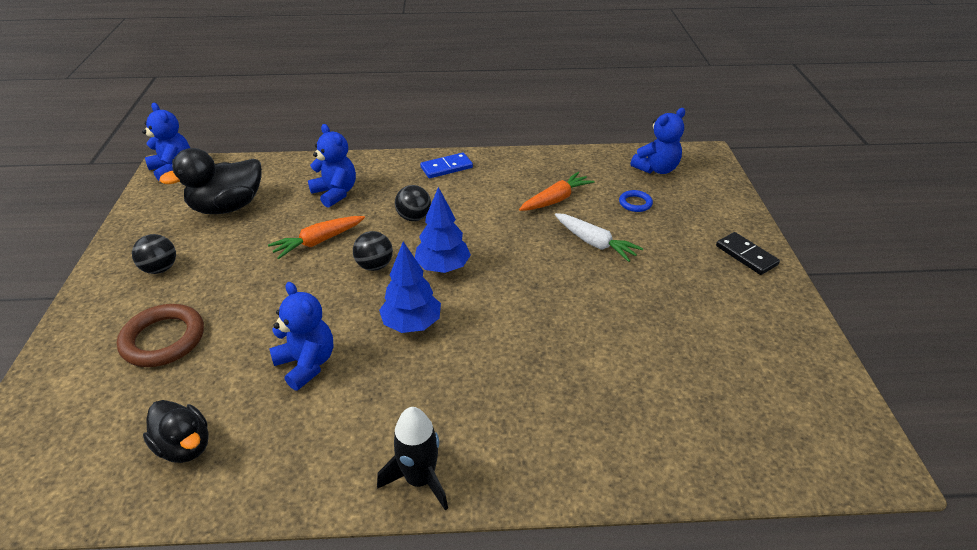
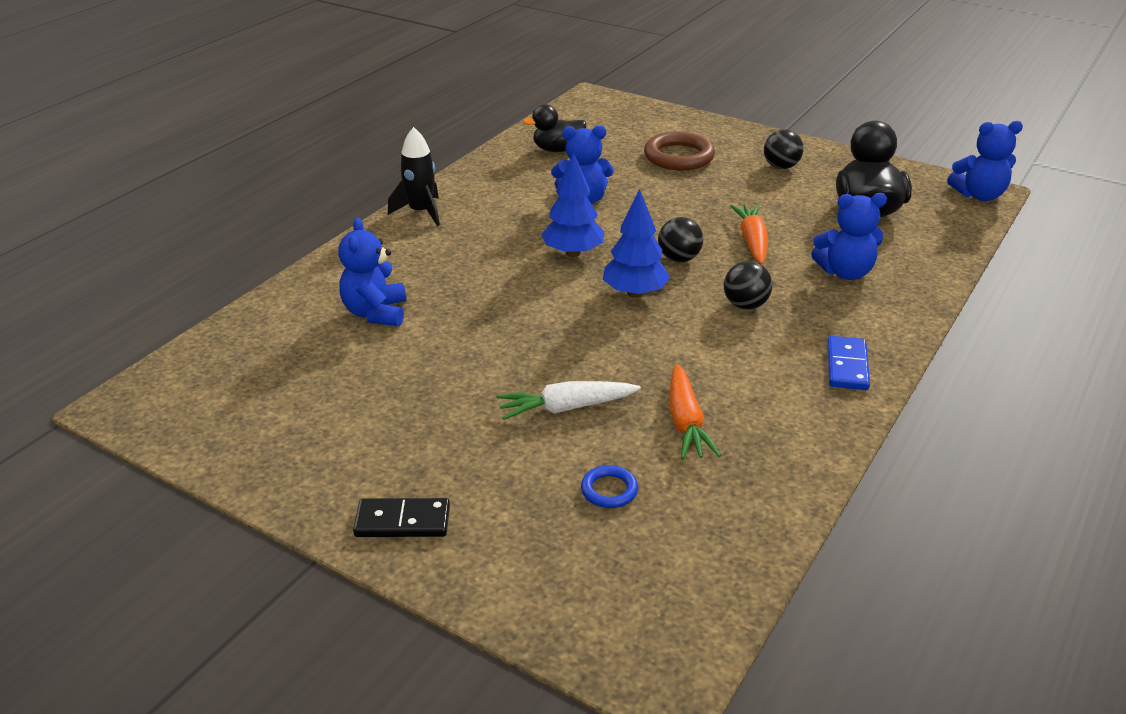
camera: 125 degrees right, 5 degrees down
blue teddy bear [631,108,685,174] -> blue teddy bear moved to [338,218,406,326]

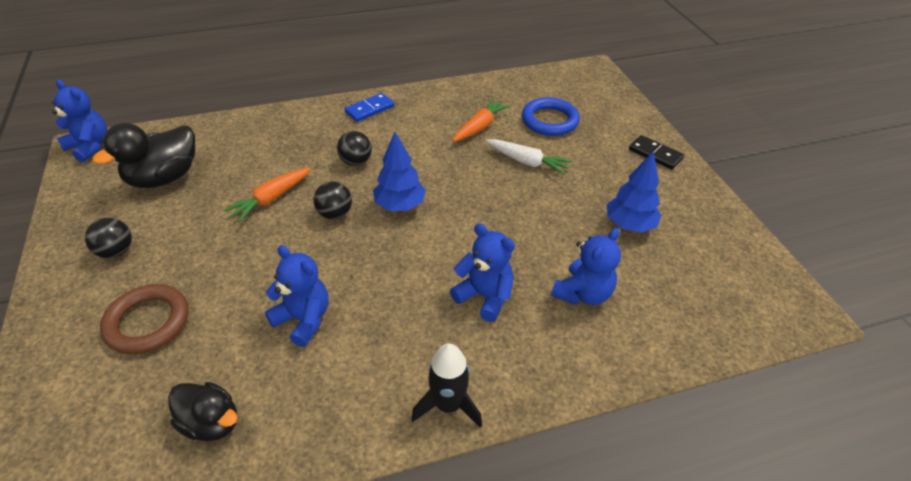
camera: 140 degrees left, 10 degrees up
blue tree [541,152,604,257] -> blue tree moved to [607,152,662,233]
blue ring [581,465,638,508] -> blue ring [522,97,580,136], size x1.93
blue teddy bear [811,193,887,280] -> blue teddy bear moved to [450,223,515,322]

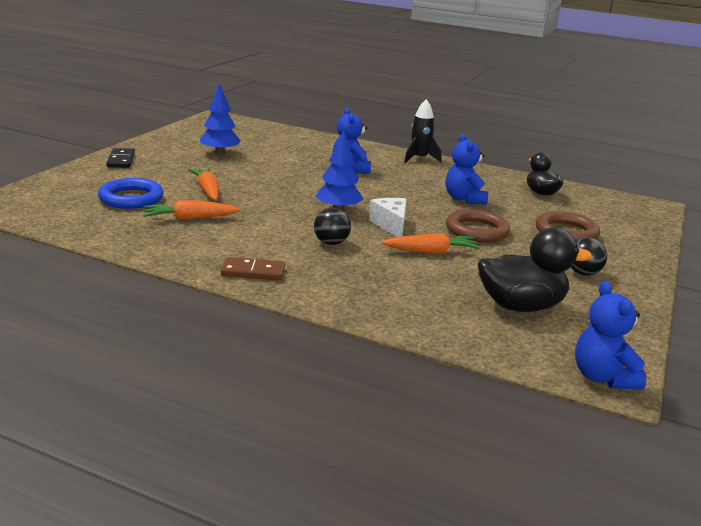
camera: 140 degrees left, 20 degrees down
black ball [313,181,352,219] -> white cheese [369,198,407,237]
blue domino [345,93,394,122] -> brown domino [221,257,285,280]
white carrot [486,139,572,175] -> orange carrot [189,168,219,201]
blue teddy bear [551,228,621,305] -> none
none -> brown ring [446,209,510,243]

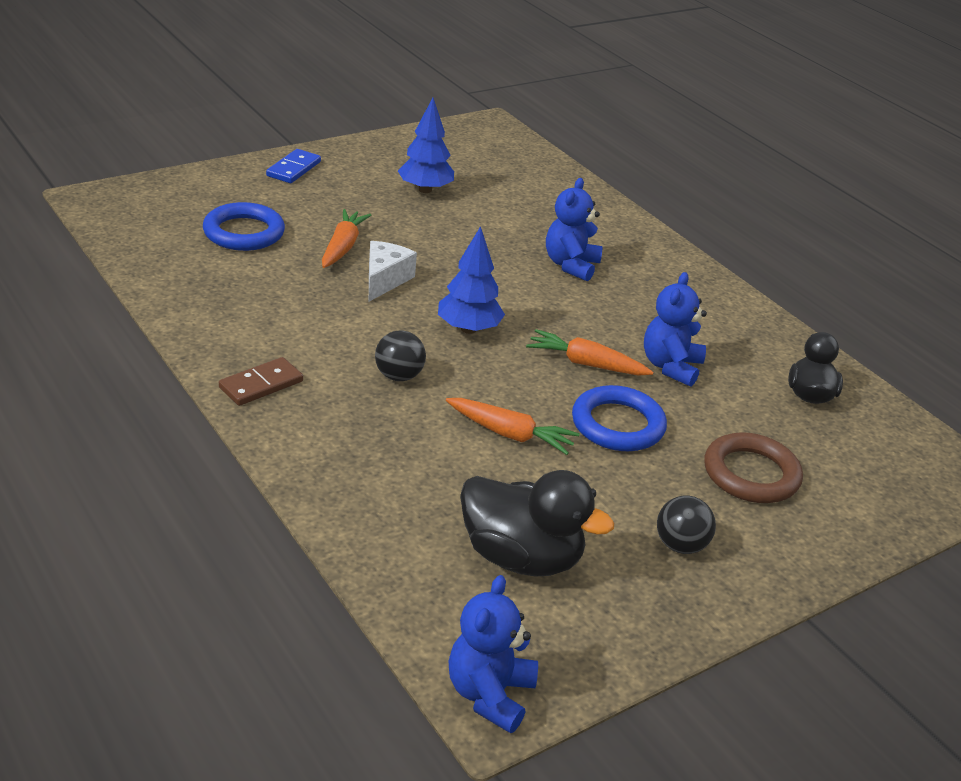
camera: 30 degrees right, 10 degrees up
black domino [106,148,135,168] -> blue domino [266,149,321,183]
orange carrot [144,200,240,220] -> orange carrot moved to [526,329,653,376]
brown domino [221,257,285,280] -> brown domino turned 75 degrees counterclockwise [219,357,303,406]
white cheese [369,198,407,237] -> white cheese moved to [369,241,417,302]
black rocket [404,99,442,163] -> none
brown ring [446,209,510,243] -> blue ring [572,385,667,451]

